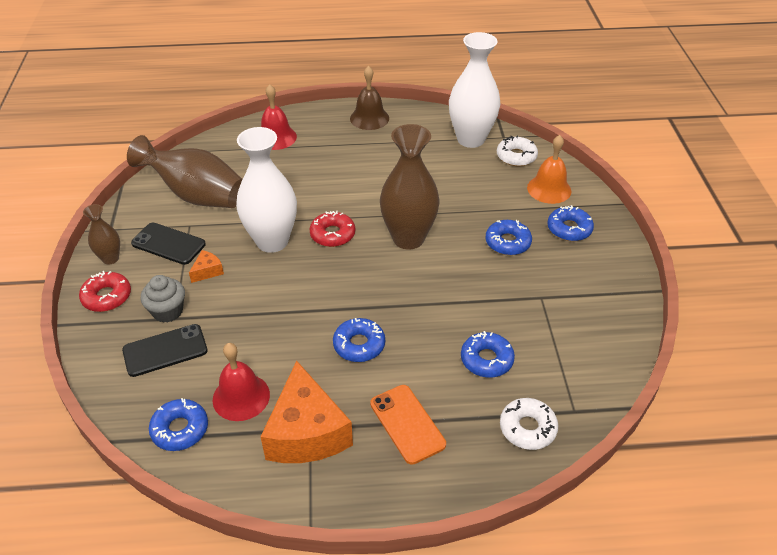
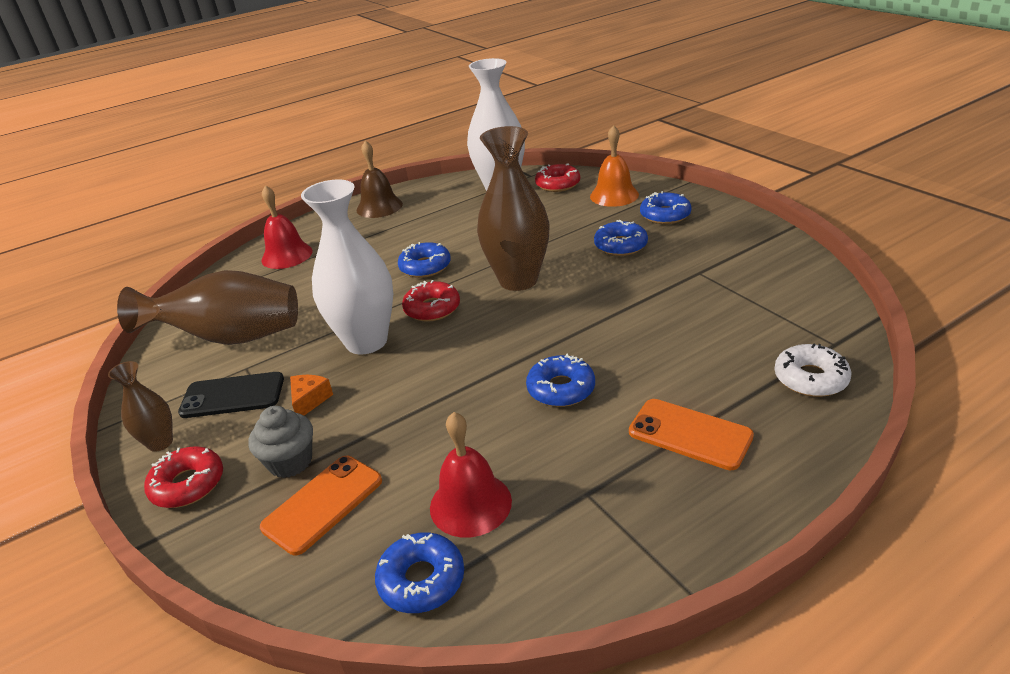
camera: 25 degrees left, 10 degrees down
black phone [122,324,208,377] -> orange phone [260,456,382,555]
orange cheese [261,361,353,463] -> none
blue donut [461,331,515,378] -> blue donut moved to [398,242,451,278]
white donut [497,136,538,166] -> red donut [535,163,580,192]

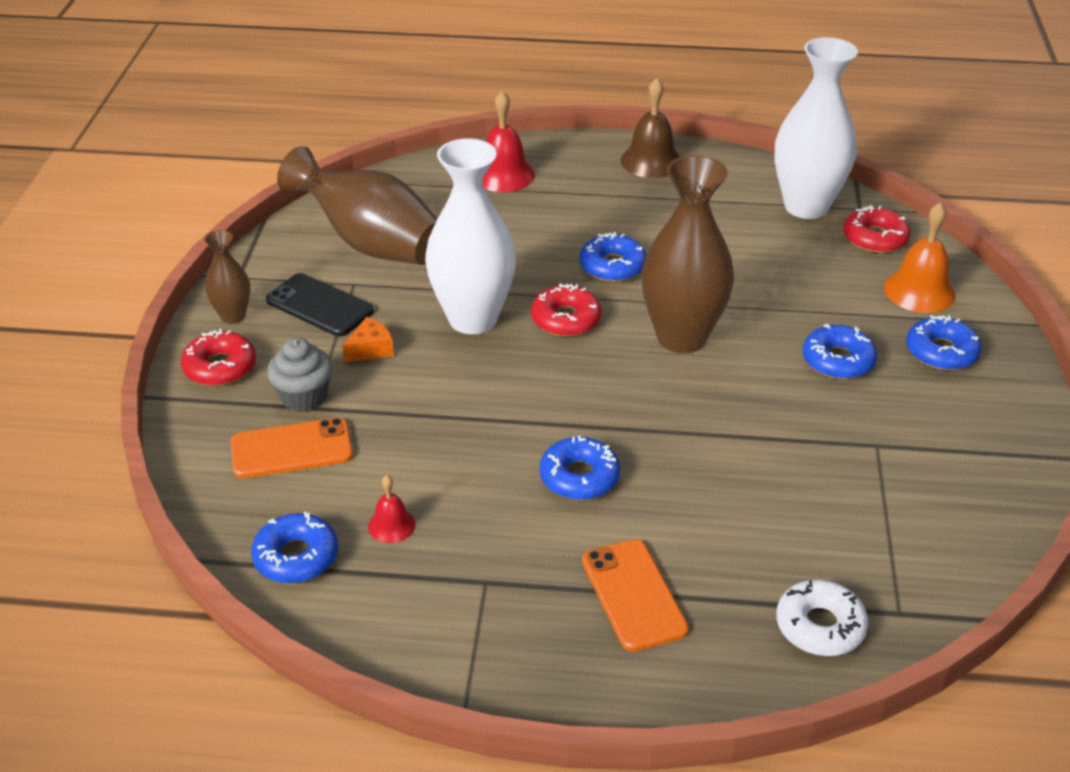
camera: 35 degrees right, 5 degrees up
red bell [430,412,512,537] -> red bell [368,475,415,543], size x0.55

